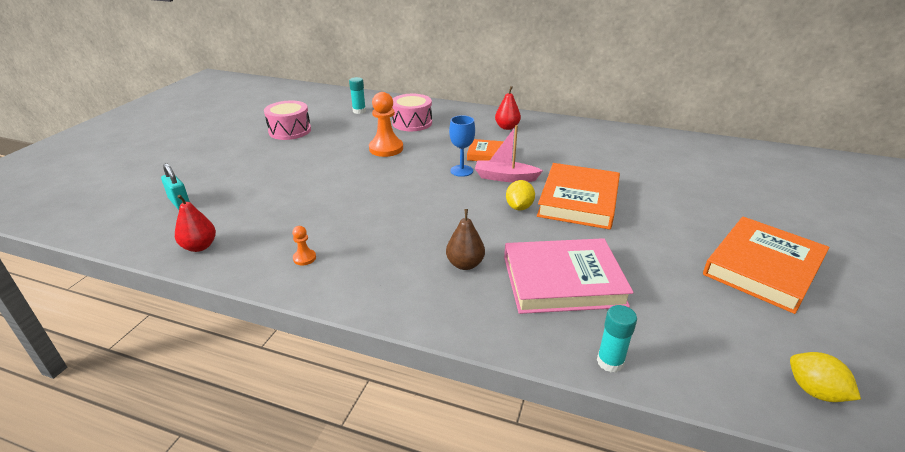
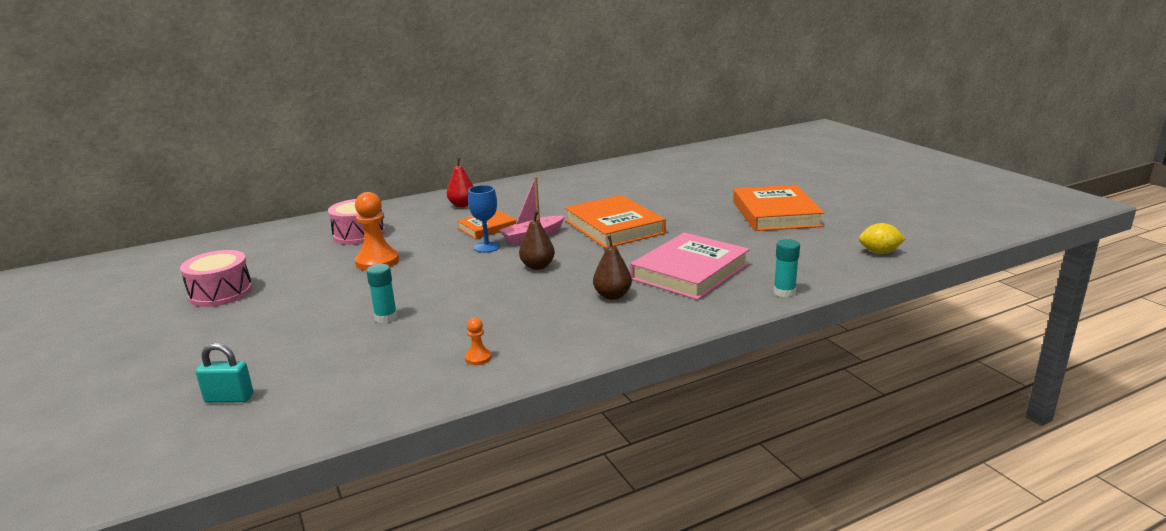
camera: 45 degrees left, 10 degrees down
red pear [175,195,216,252] -> none
turquoise glue stick [349,77,366,114] -> turquoise glue stick moved to [366,264,397,323]
yellow lemon [506,180,535,210] -> none
none -> brown pear [519,211,555,270]

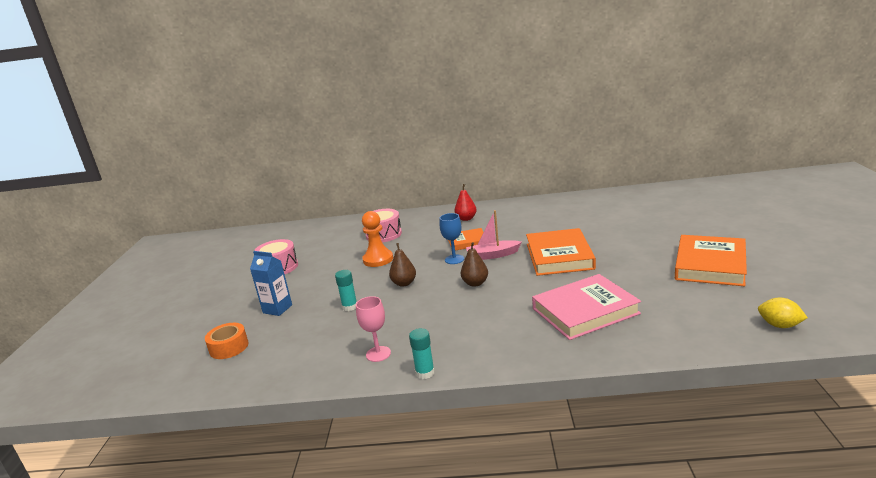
camera: 30 degrees right, 0 degrees up
turquoise padlock [195,343,253,403] -> orange tape [205,323,248,359]
orange pawn [465,318,492,365] -> pink goblet [356,296,391,362]
brown pear [593,235,632,300] -> brown pear moved to [389,243,416,287]
turquoise glue stick [773,239,800,297] -> turquoise glue stick moved to [409,328,435,379]
none -> blue carton [250,251,292,316]

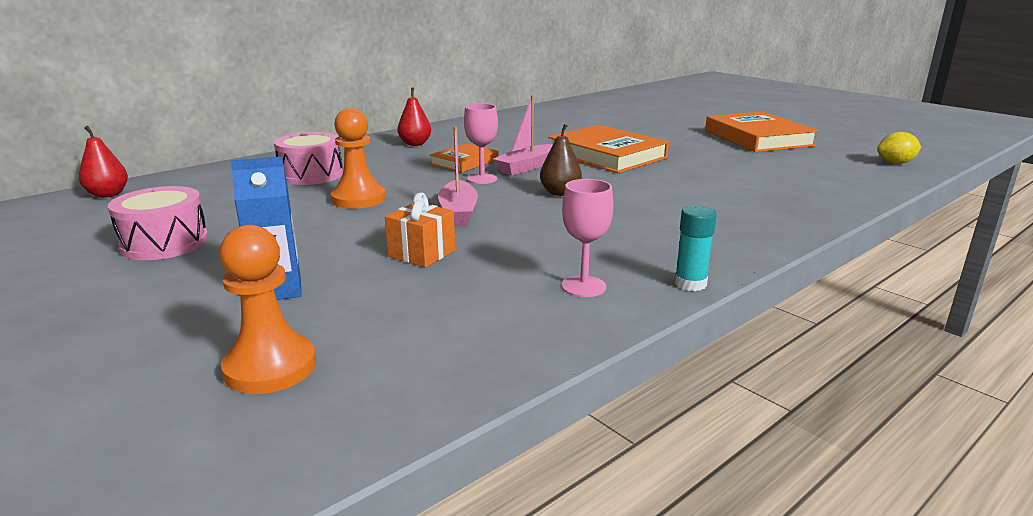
camera: 45 degrees left, 0 degrees up
orange tape [205,323,248,359] -> orange pawn [219,225,316,394]
turquoise glue stick [335,270,357,311] -> orange gift [385,192,455,267]
brown pear [389,243,416,287] -> pink boat [438,126,478,226]
blue goblet [439,213,464,264] -> pink goblet [464,104,498,184]
pink book [532,274,641,340] -> none
none -> red pear [79,126,128,198]

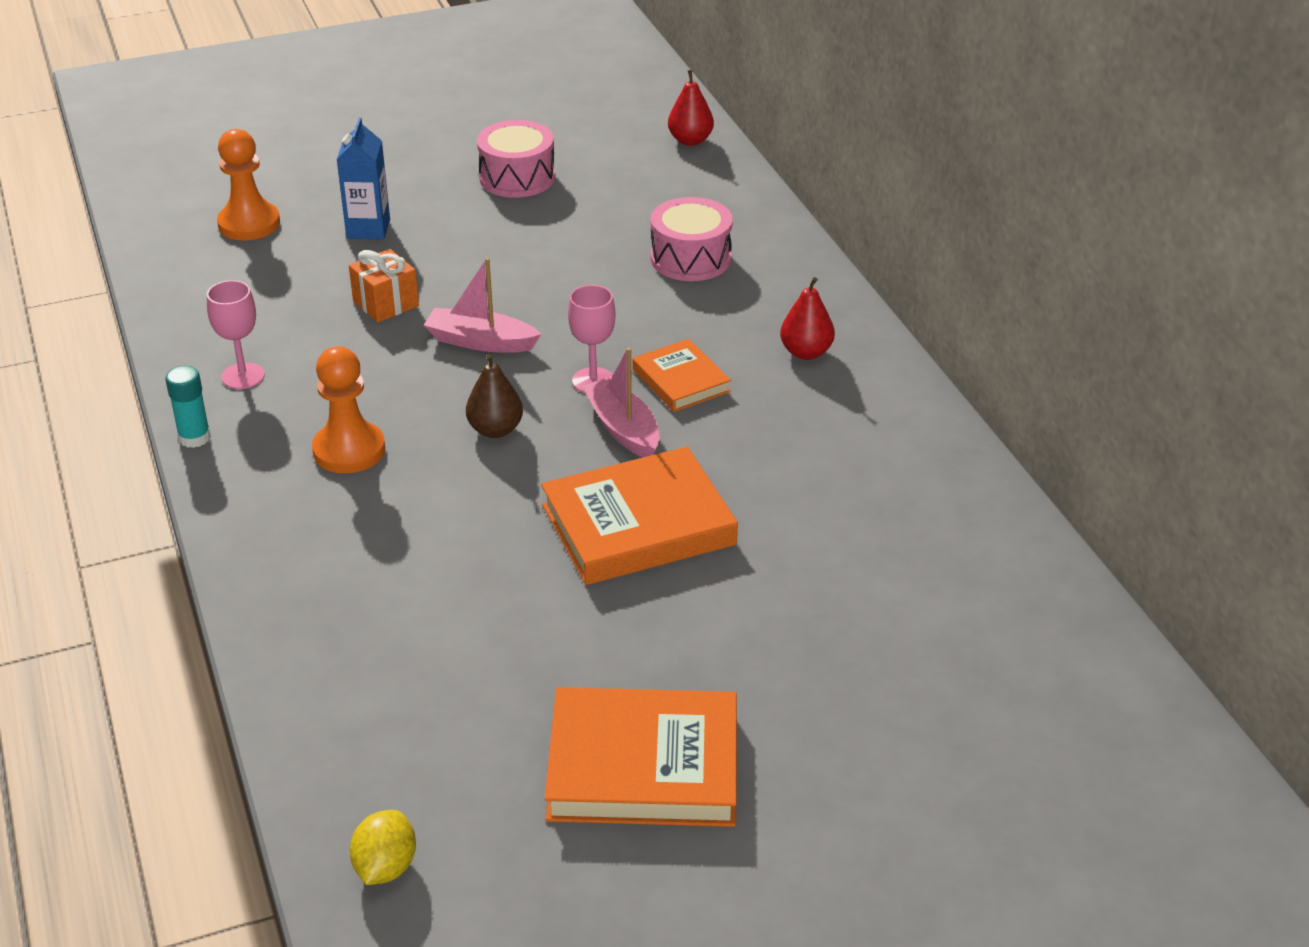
camera: 110 degrees right, 15 degrees up
orange pawn [331,108,386,209] -> orange pawn moved to [312,346,385,473]

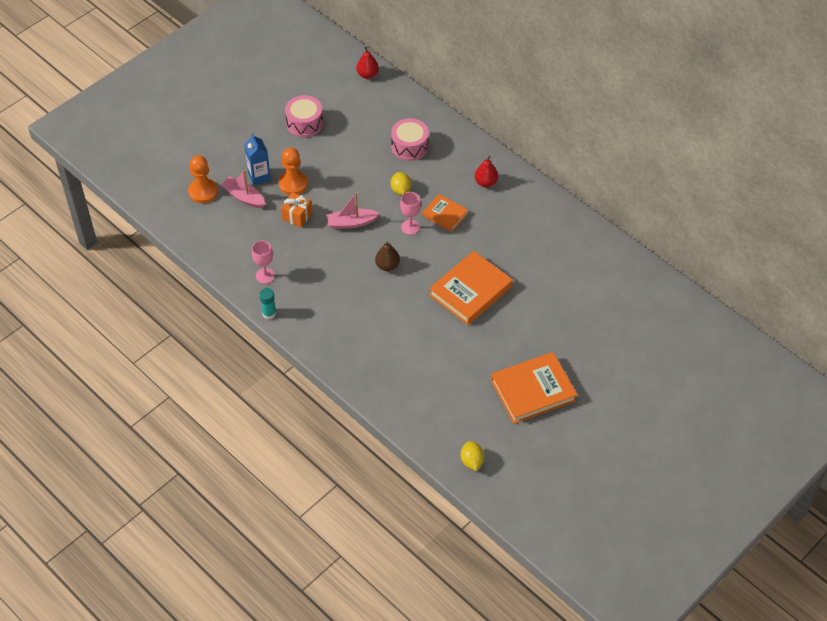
camera: 25 degrees left, 15 degrees up
orange pawn [312,346,385,473] -> orange pawn moved to [278,147,308,195]
pink boat [582,348,660,457] -> pink boat moved to [221,170,265,208]
none -> yellow lemon [391,172,411,195]

